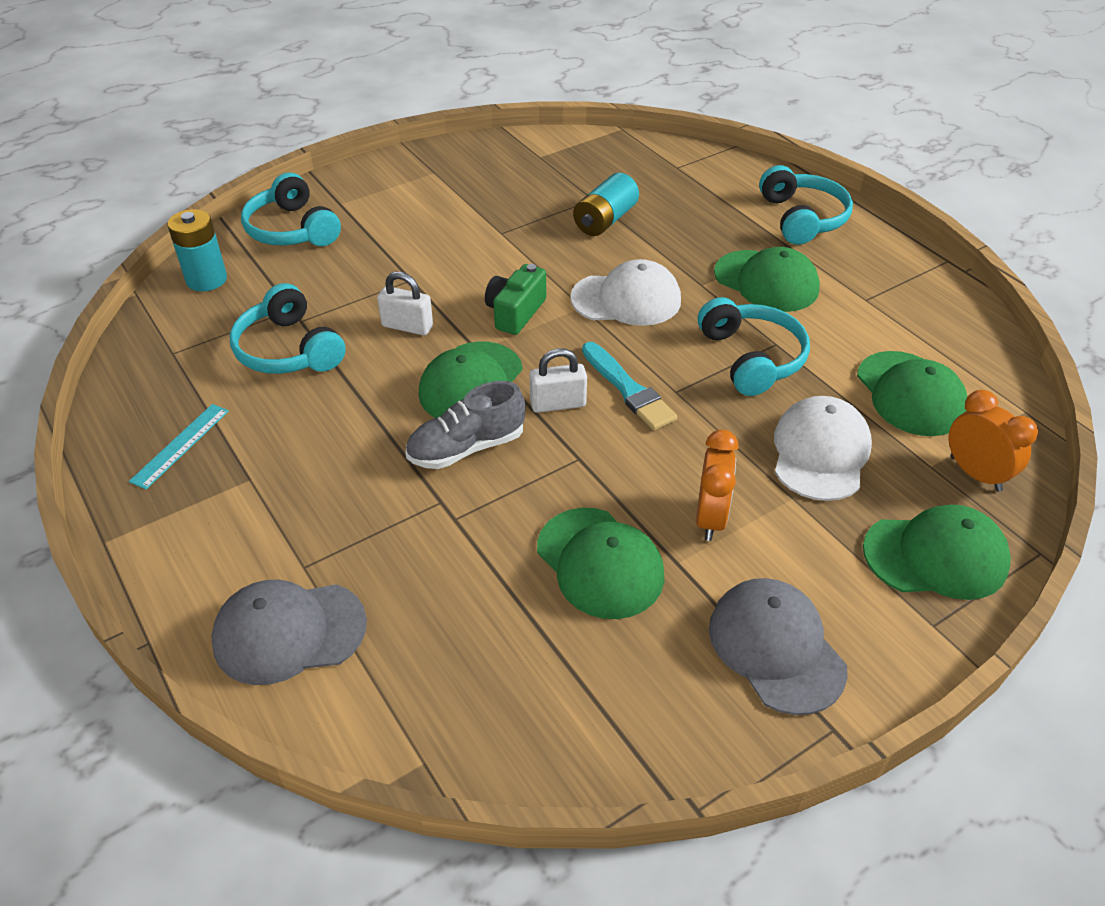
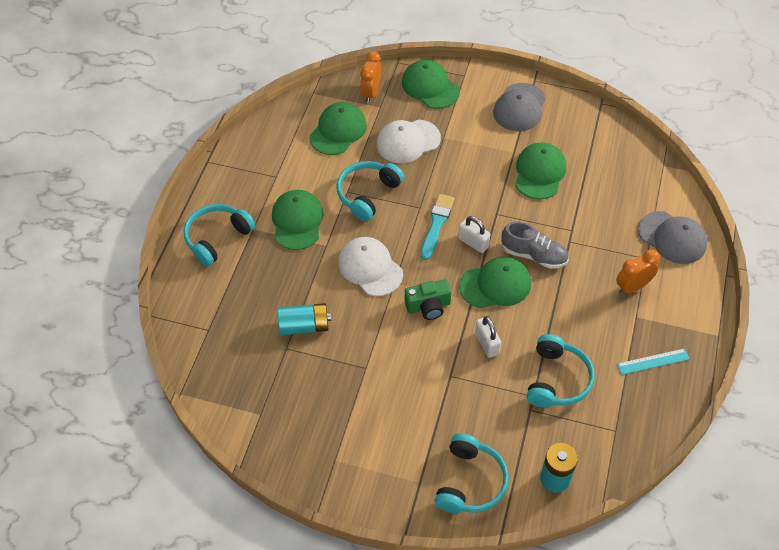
camera: 130 degrees left, 10 degrees up
orange clock [696,430,739,541] -> orange clock moved to [616,249,660,295]

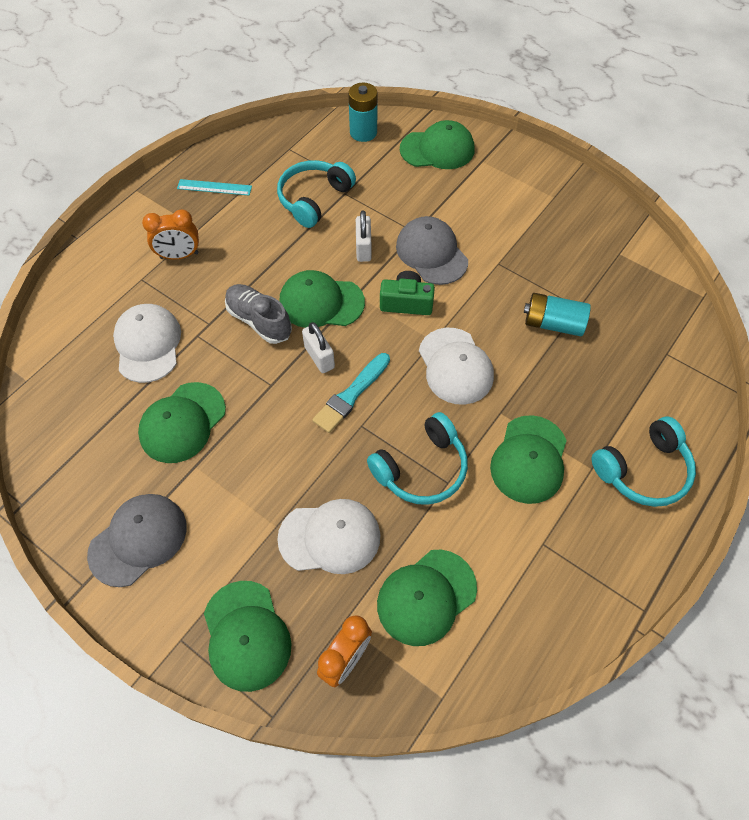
camera: 160 degrees left, 5 degrees up
turquoise headphones [434,433,509,513] -> green cap [400,120,474,169]
grey cap [638,211,707,264] -> grey cap moved to [396,216,468,285]
none -> white cap [113,304,181,383]

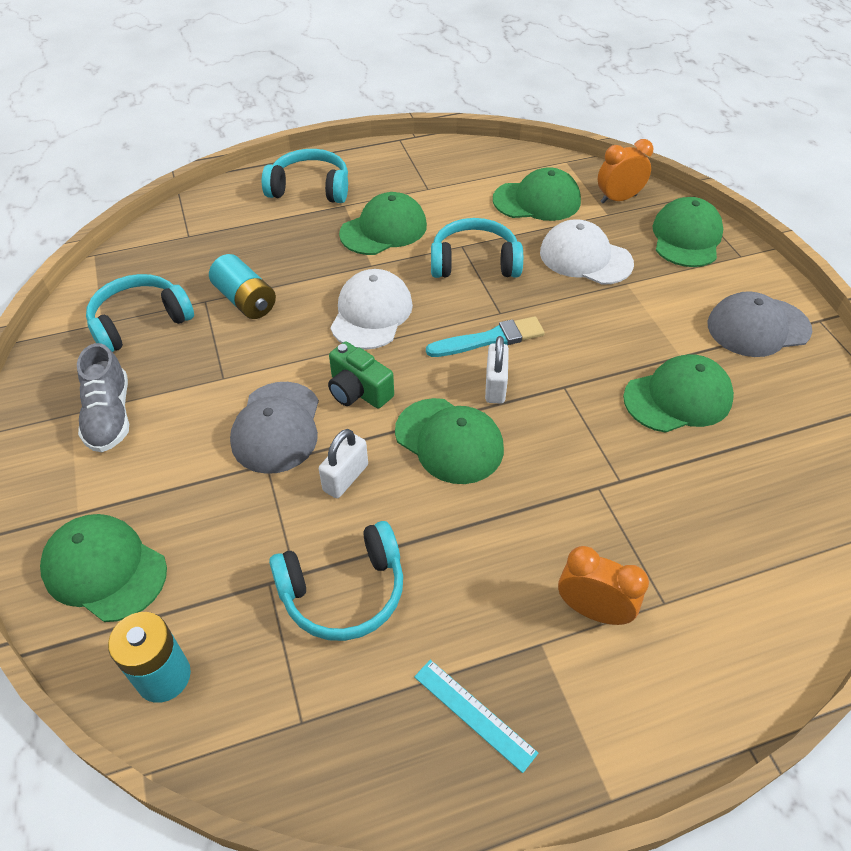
camera: 145 degrees left, 10 degrees down
white cap [113,304,181,383] -> none
grey shoe [225,284,292,344] -> grey shoe moved to [77,343,129,452]
none -> turquoise headphones [86,274,194,352]

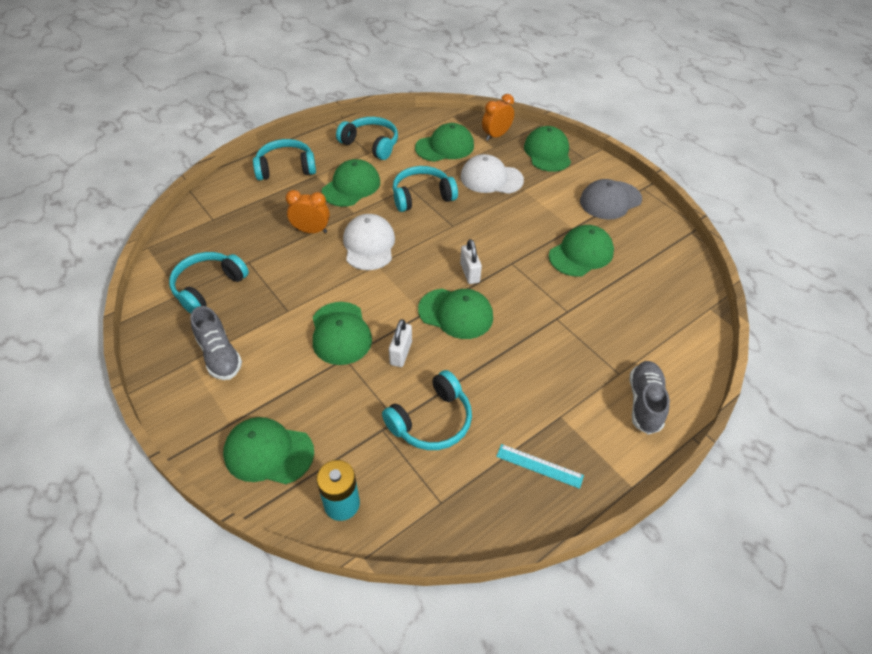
camera: 20 degrees left, 0 degrees up
turquoise battery [209,254,276,319] -> none
grey cap [230,382,319,474] -> green cap [313,302,372,365]
green camera [328,342,394,409] -> none
turquoise brush [426,316,545,357] -> none
orange clock [558,546,649,625] -> orange clock moved to [286,190,330,233]
none -> turquoise headphones [336,117,398,160]
none -> grey shoe [630,361,670,435]

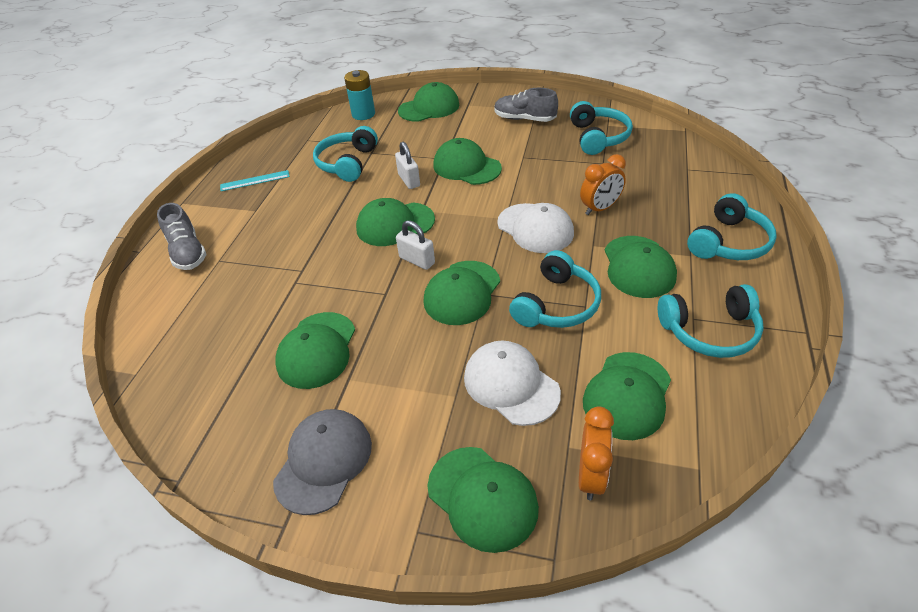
camera: 145 degrees right, 5 degrees down
white cap [460,154,524,194] -> white cap turned 105 degrees counterclockwise [464,341,561,426]
none -> green cap [423,261,500,325]

